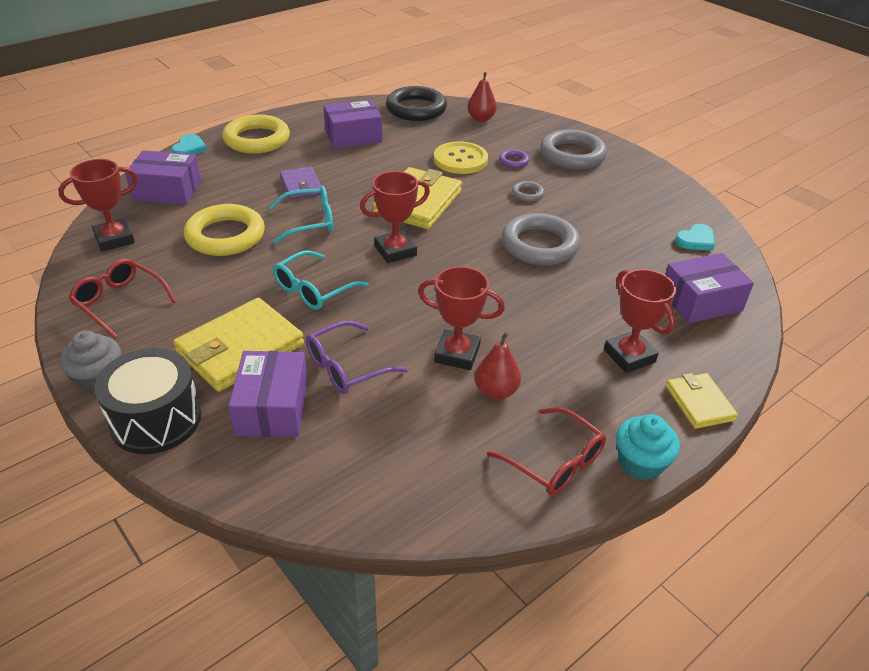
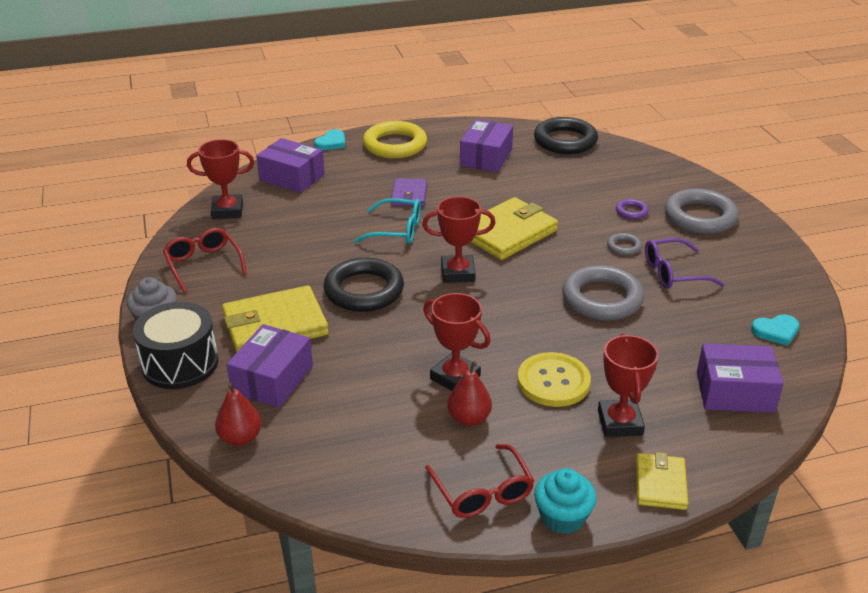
camera: 25 degrees right, 5 degrees down
yellow ring [184,204,265,256] -> none
turquoise glasses [273,250,368,310] -> black ring [324,258,404,312]
purple glasses [306,321,408,394] -> purple glasses moved to [645,238,724,289]
purple box [323,99,382,149] -> purple box turned 75 degrees counterclockwise [460,119,513,172]
yellow button [434,141,488,174] -> yellow button moved to [517,352,591,407]
red pear [467,72,497,122] -> red pear moved to [215,383,262,446]

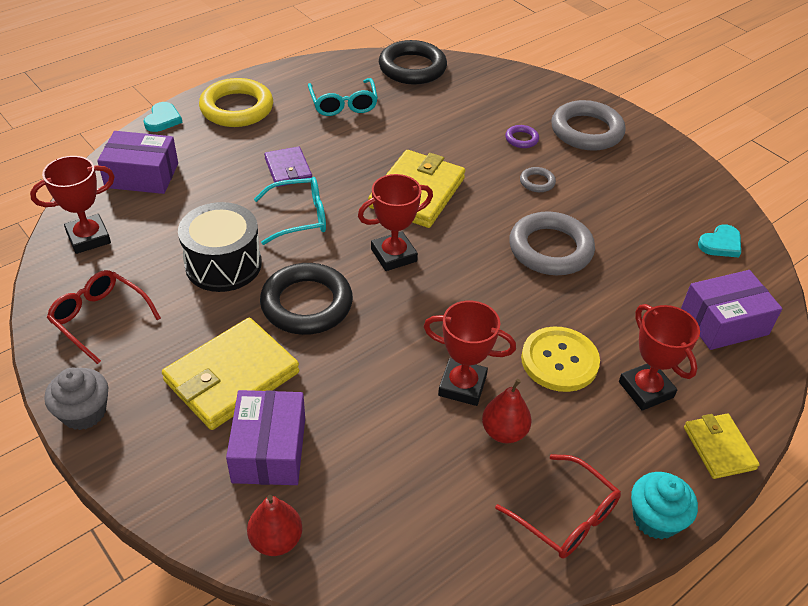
camera: 25 degrees left, 10 degrees up
black drum [133,302,219,389] -> black drum moved to [178,202,262,292]
purple box [460,119,513,172] -> turquoise glasses [308,78,378,116]
purple glasses [645,238,724,289] -> none

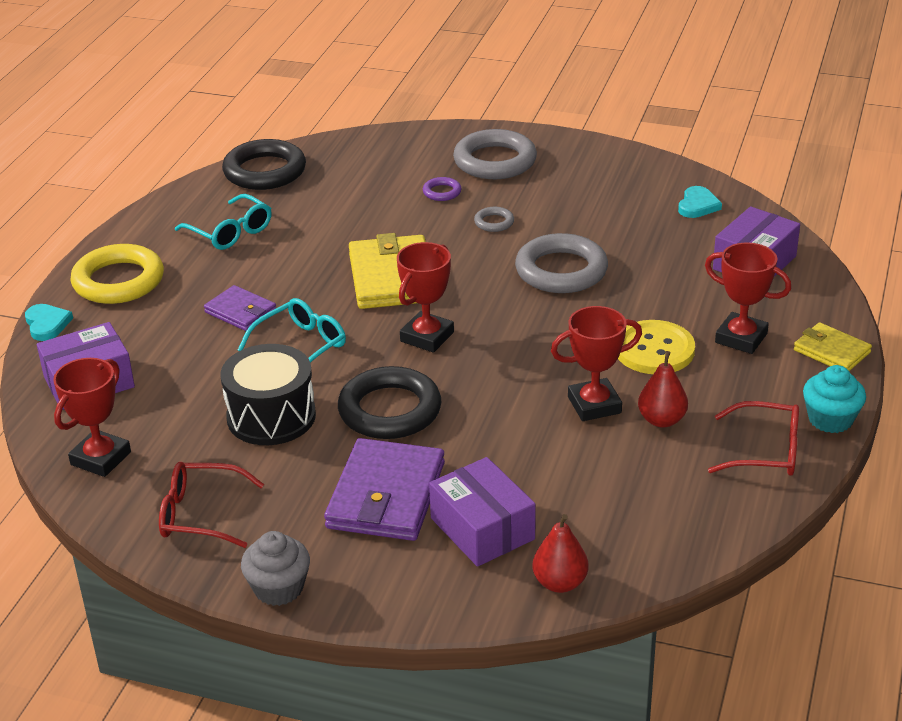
camera: 30 degrees left, 10 degrees down
yellow wallet [162,318,299,430] -> purple wallet [324,438,445,541]

